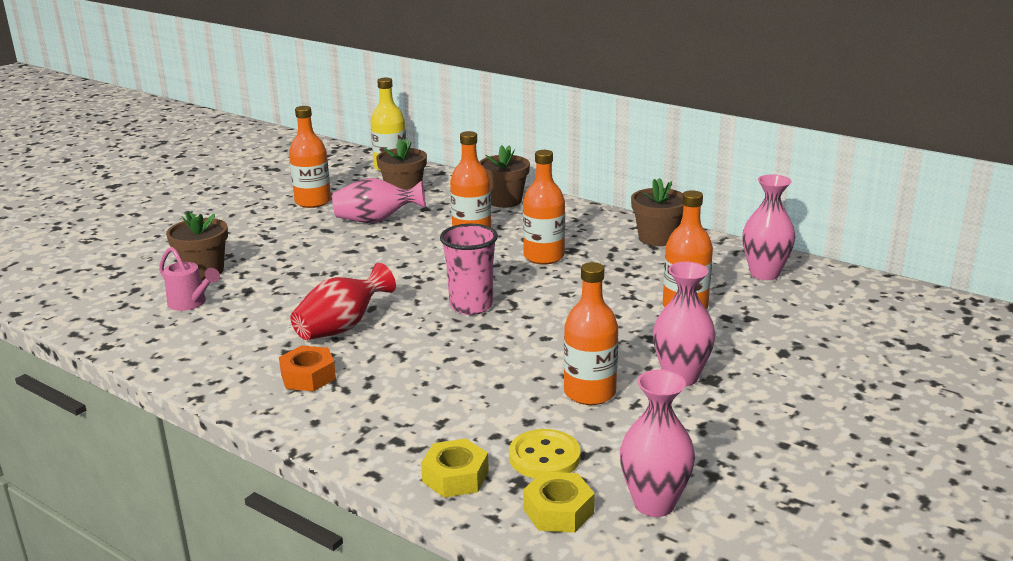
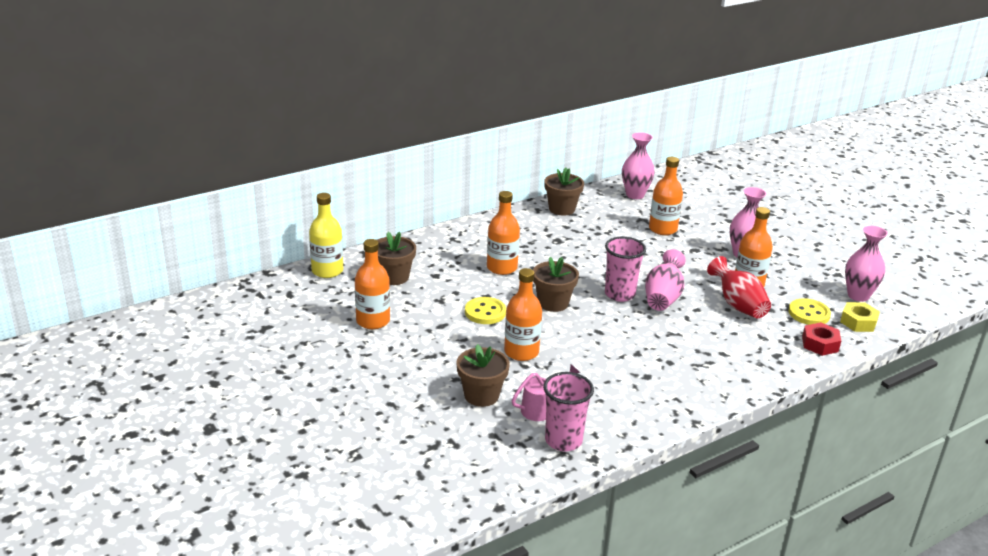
camera: 70 degrees left, 5 degrees up
orange nut [279,346,336,391] -> none
red vase [290,263,396,340] -> red vase moved to [707,256,771,318]
pink vase [332,178,426,223] -> pink vase moved to [645,249,686,311]
yellow nut [421,439,489,498] -> red nut [802,322,841,356]
brown flower pot [479,145,530,208] -> brown flower pot moved to [533,257,579,312]
orange bottle [523,150,565,264] -> orange bottle moved to [504,268,542,361]
none -> yellow button [465,297,506,324]
none -> pink cup [543,372,594,452]

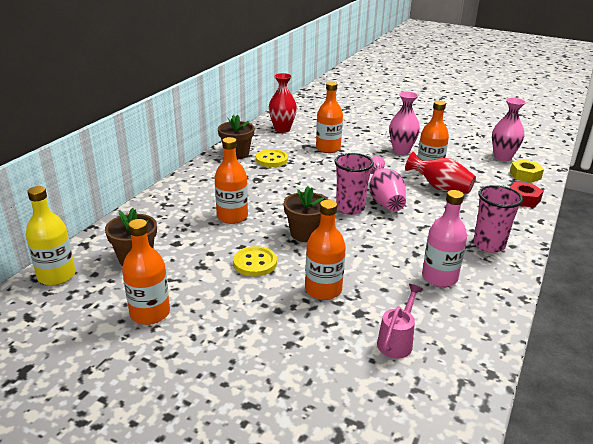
camera: 30 degrees left, 0 degrees up
brown flower pot [457,344,510,407] -> none
pink cup [543,372,594,452] -> pink cup moved to [473,185,523,253]
pink vase [622,132,655,199] -> red vase [269,73,297,133]
yellow button [789,298,831,325] -> yellow button moved to [256,149,288,167]
none -> pink bottle [422,190,467,287]

